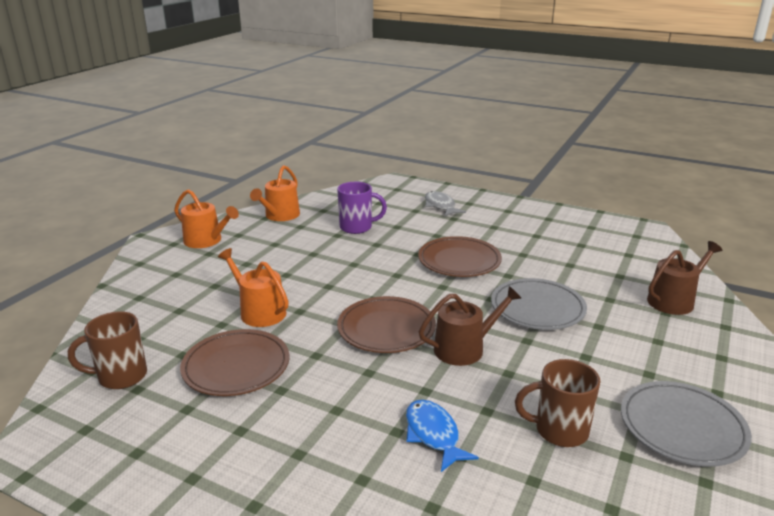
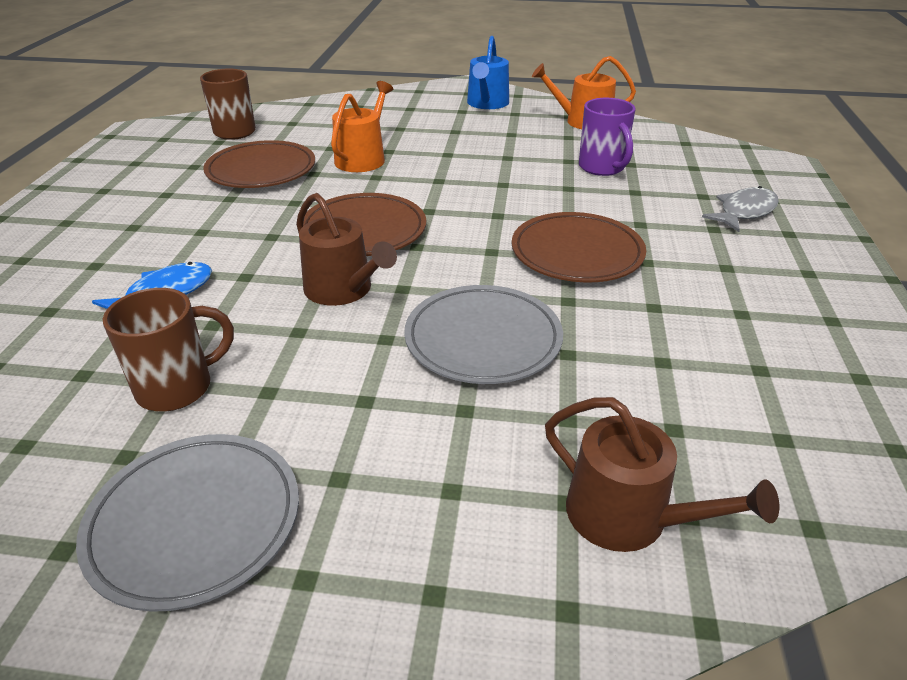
camera: 70 degrees right, 10 degrees up
orange watering can [174,189,239,248] -> blue watering can [467,36,509,109]
brown mug [515,359,600,447] -> brown mug turned 75 degrees clockwise [103,288,234,411]

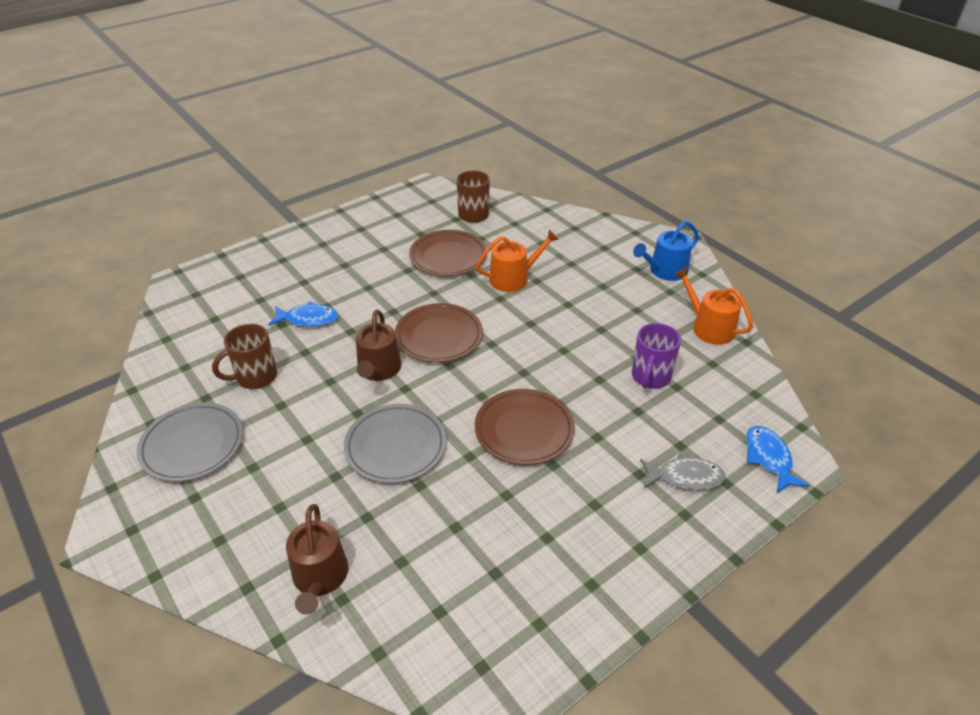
camera: 45 degrees right, 5 degrees up
brown mug [103,288,234,411] -> brown mug turned 135 degrees clockwise [212,324,277,389]
none -> blue fish [746,426,810,493]

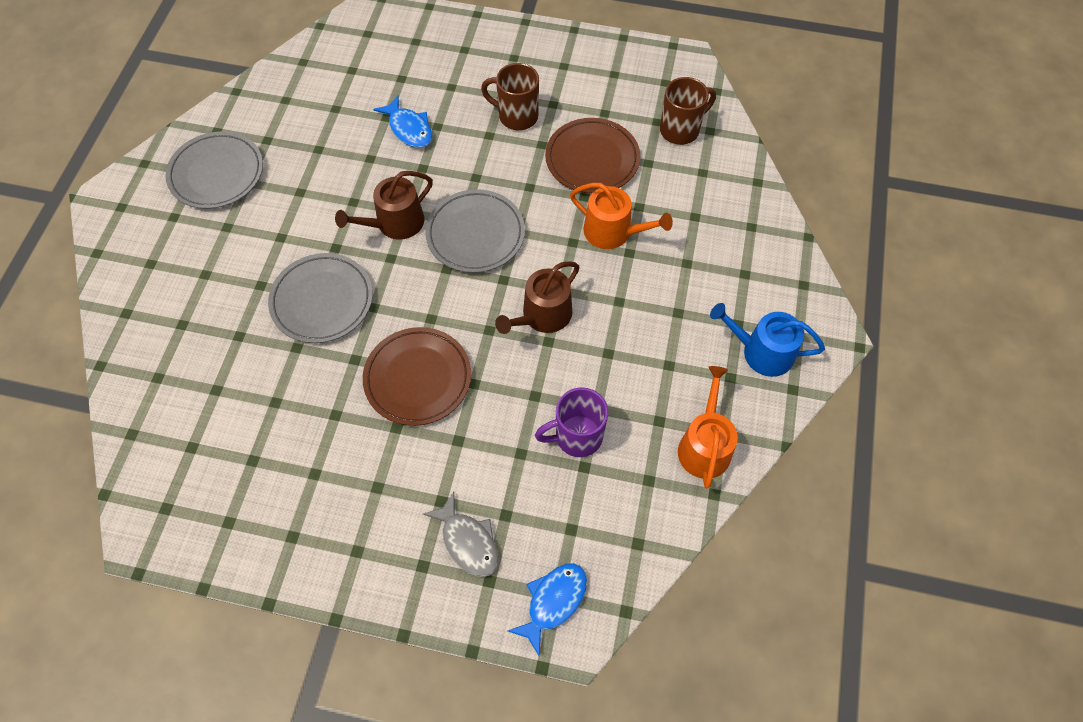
camera: 50 degrees right, 20 degrees up
brown mug [212,324,277,389] -> brown mug moved to [481,63,539,130]
brown watering can [286,504,348,615] -> brown watering can moved to [495,261,579,334]
brown plate [395,303,483,363] -> grey plate [425,189,525,273]

